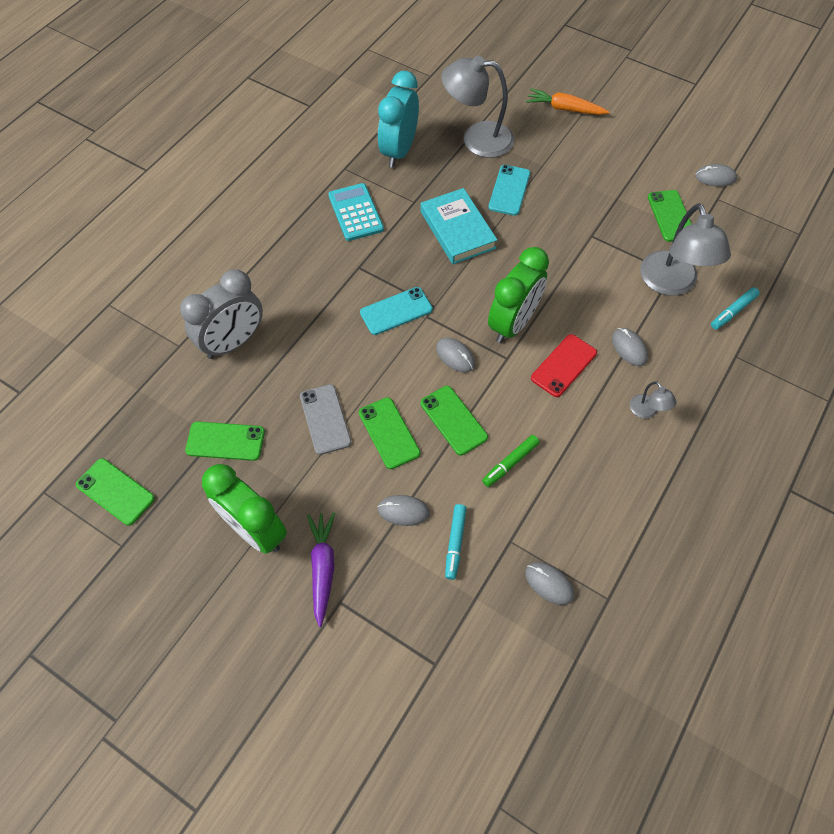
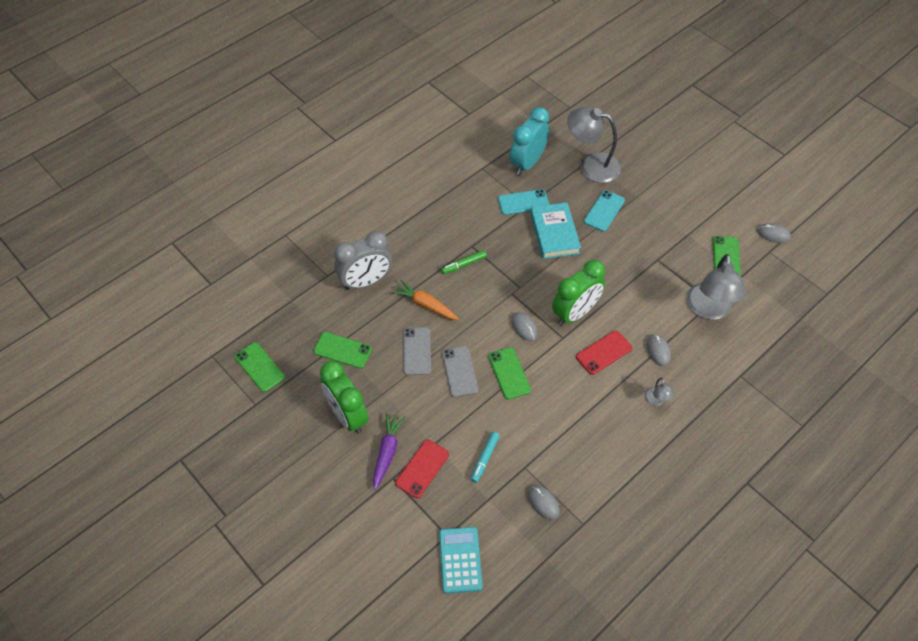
camera: 15 degrees right, 5 degrees down
turquoise calculator [328,183,384,241] -> turquoise calculator moved to [439,527,483,594]
green phone [359,397,420,469] -> grey phone [442,346,478,397]
turquoise phone [360,287,433,335] -> turquoise phone moved to [498,189,550,215]
grey mouse [378,495,430,526] -> none
green marker [482,435,540,487] -> green marker moved to [441,250,487,274]
orange carrot [526,88,609,115] -> orange carrot moved to [391,280,459,320]
turquoise marker [711,287,760,330] -> none
none -> red phone [395,440,449,498]

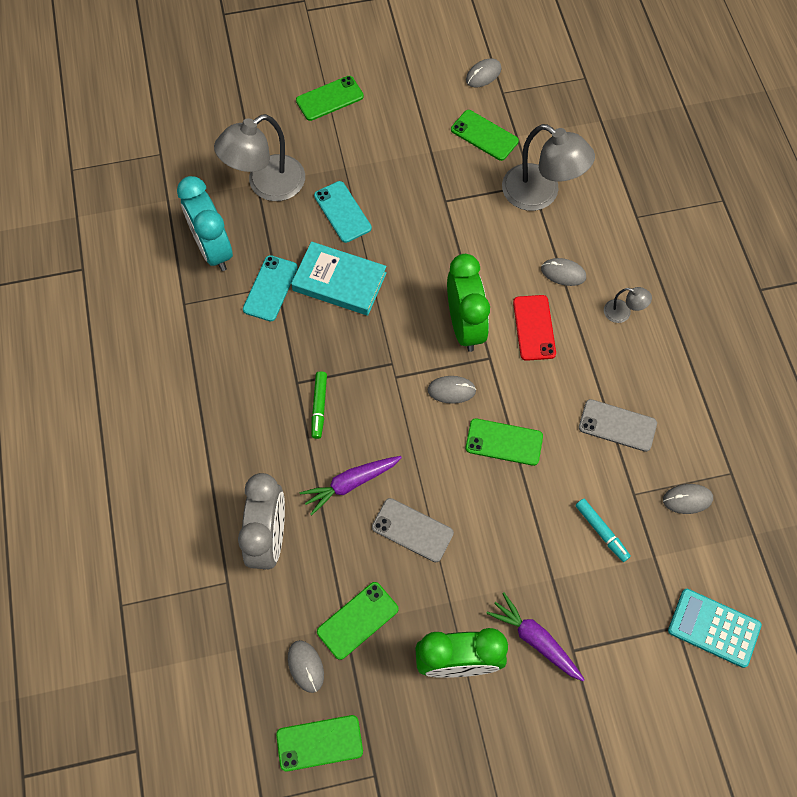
camera: 60 degrees left, 10 degrees up
orange carrot [391,280,459,320] -> purple carrot [300,456,402,515]
red phone [395,440,449,498] -> none
grey phone [442,346,478,397] -> grey phone moved to [579,399,657,452]
none -> grey mouse [288,640,324,693]
none -> green phone [296,76,364,121]

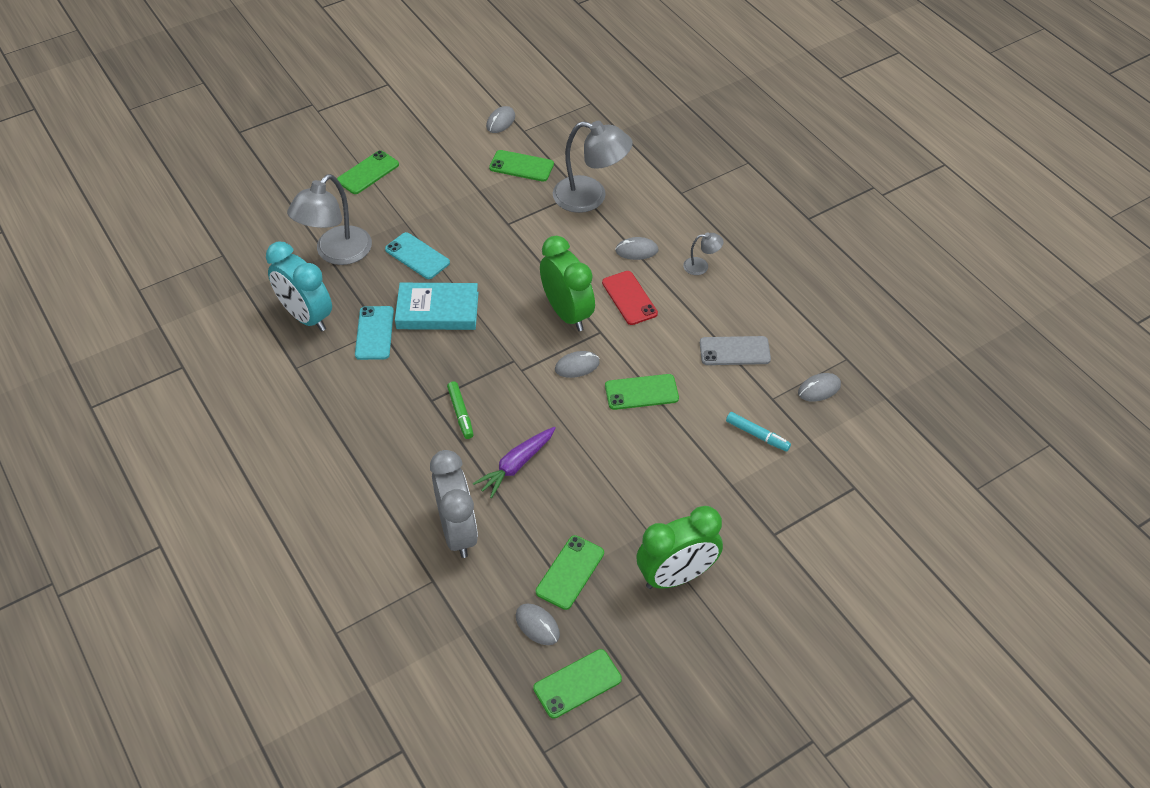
camera: 20 degrees left, 15 degrees down
grey phone [372,498,454,562] -> none
purple carrot [486,592,585,681] -> none
turquoise calculator [668,589,762,668] -> none

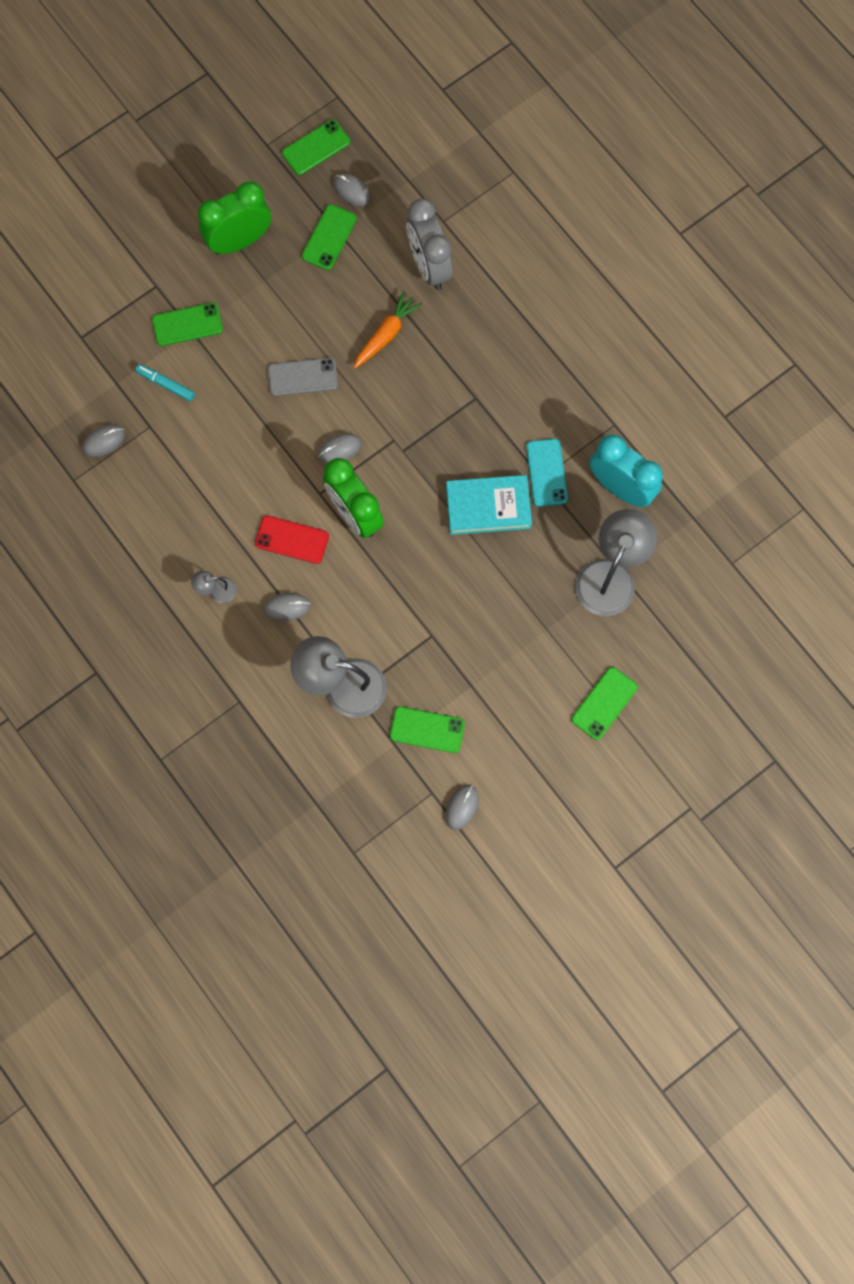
camera: 175 degrees right, 25 degrees up
turquoise phone [385,232,450,279] -> none
green marker [447,381,474,439] -> none
purple carrot [473,427,556,499] -> orange carrot [354,291,422,368]
red phone [602,271,658,325] -> red phone turned 45 degrees counterclockwise [255,516,329,564]
green phone [605,374,679,410] -> green phone moved to [152,303,223,346]
grey phone [700,336,771,365] -> grey phone moved to [268,358,338,396]

